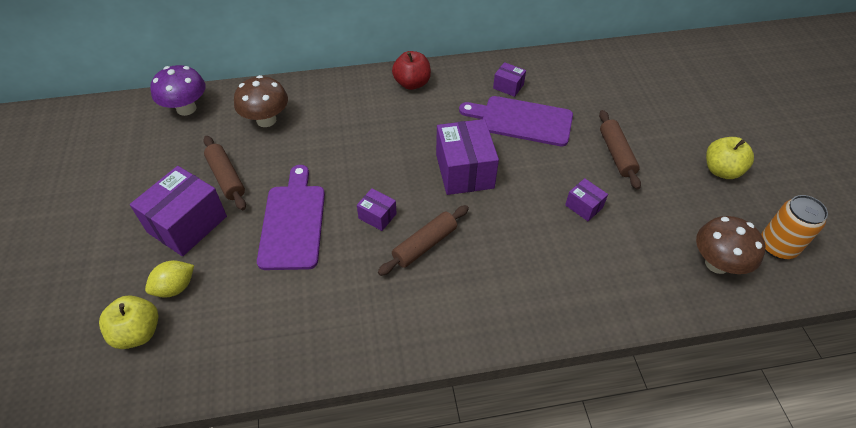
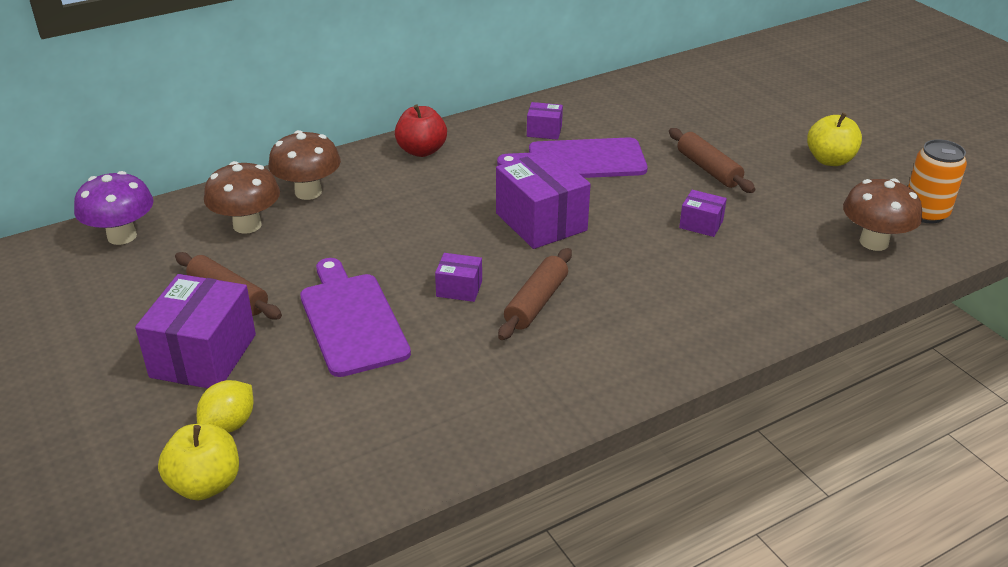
camera: 20 degrees left, 15 degrees down
none -> brown mushroom [268,130,341,200]

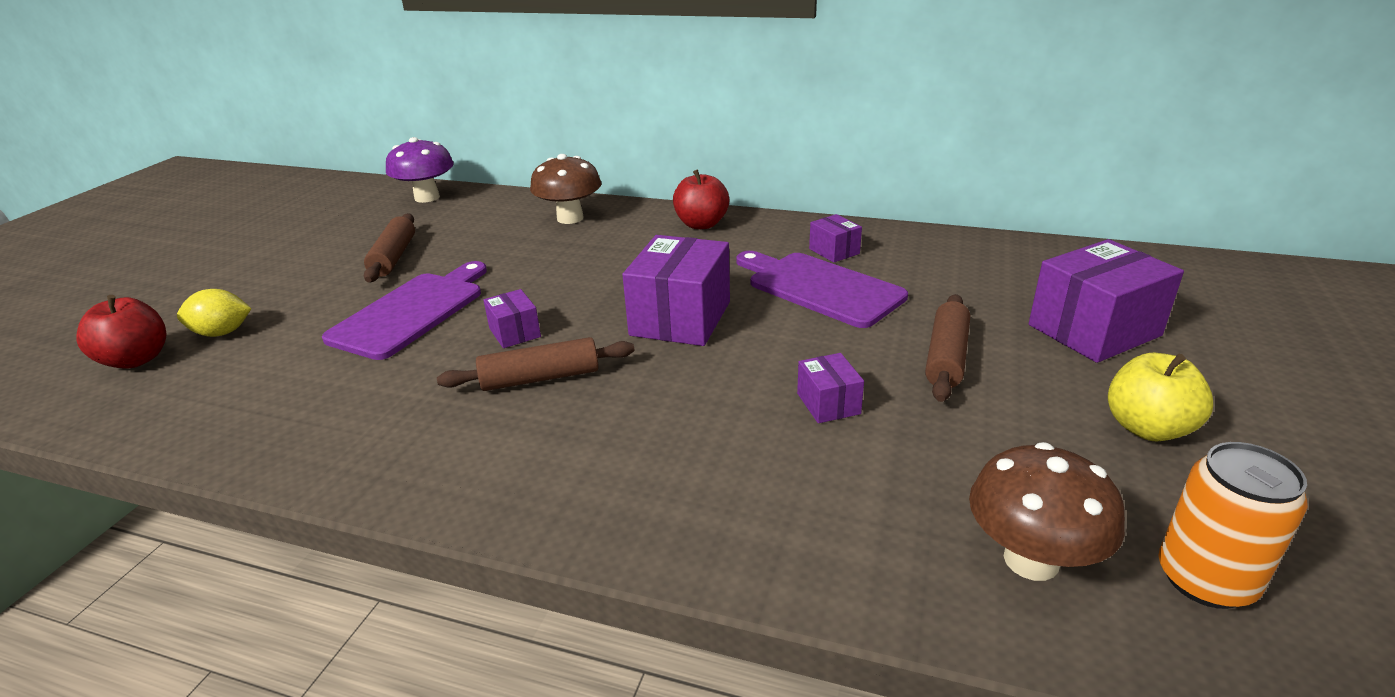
camera: 50 degrees right, 5 degrees down
purple box [135,274,256,388] -> purple box moved to [1029,239,1184,363]
yellow apple [158,424,239,500] -> red apple [77,295,166,368]
brown mushroom [204,161,280,234] -> none

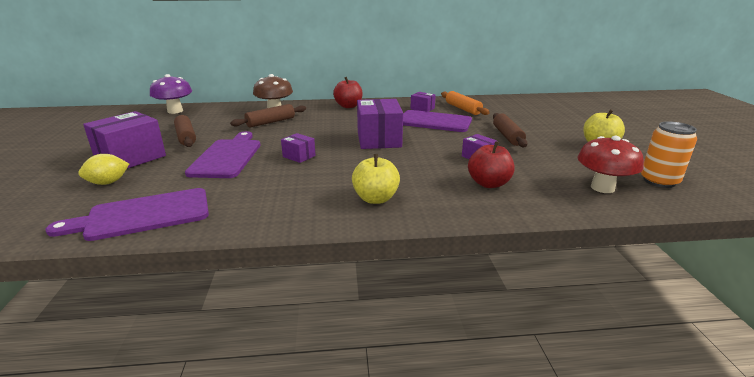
camera: 25 degrees left, 5 degrees down
red apple [77,295,166,368] -> red apple moved to [468,141,515,188]
brown rolling pin [437,337,635,391] -> brown rolling pin moved to [230,104,306,128]
brown mushroom [969,442,1125,581] -> red mushroom [577,136,644,193]
purple box [1029,239,1184,363] -> purple box moved to [83,111,166,168]
none -> purple cutting board [46,188,209,241]
none -> yellow apple [352,154,400,204]
none -> orange rolling pin [441,91,490,115]

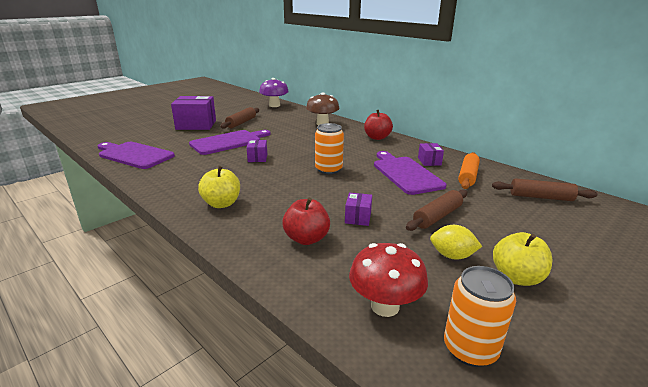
camera: 50 degrees right, 0 degrees up
yellow lemon [78,154,129,185] -> yellow lemon moved to [430,225,482,260]
brown rolling pin [230,104,306,128] -> brown rolling pin moved to [492,178,597,201]
purple box [357,99,403,149] -> orange can [315,123,344,174]

